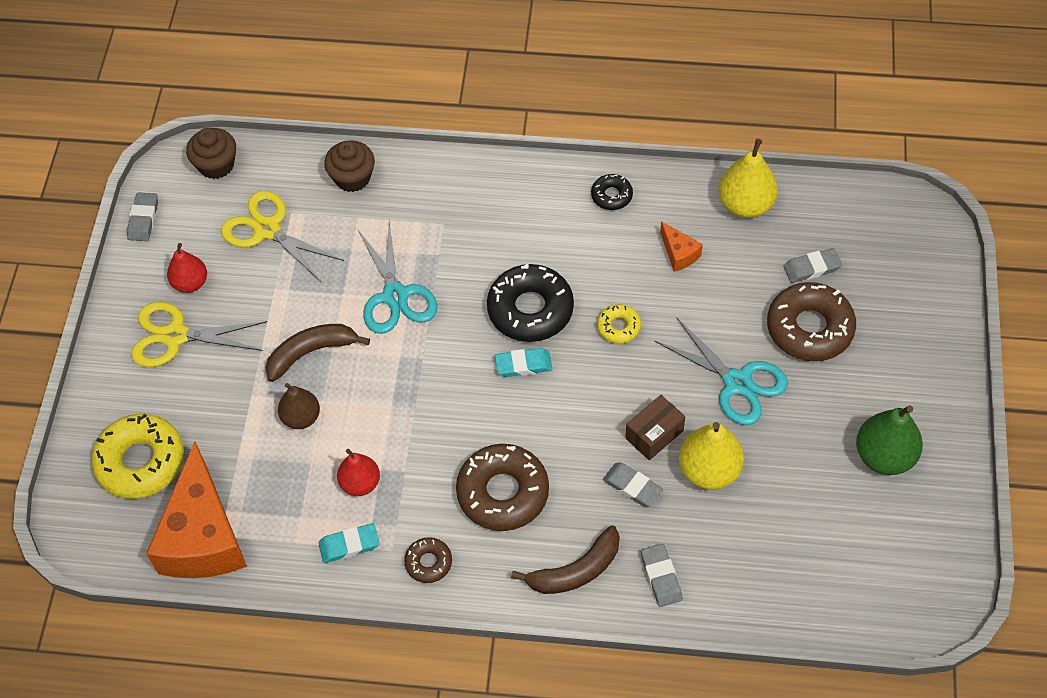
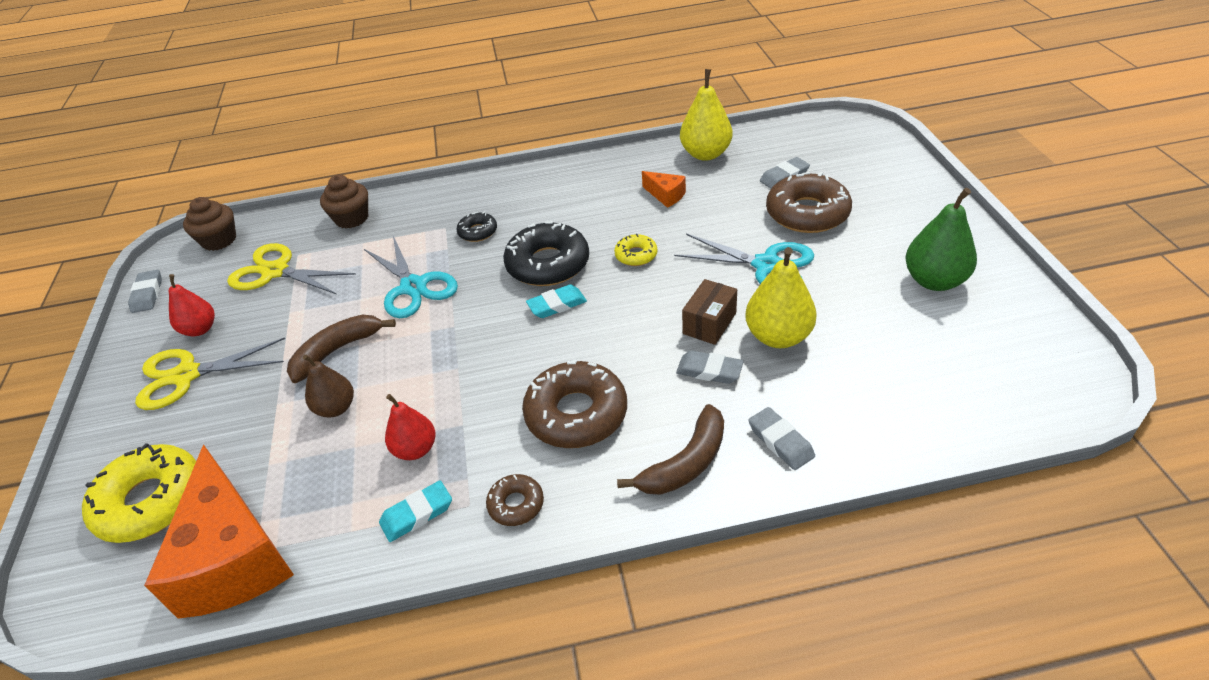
camera: 15 degrees left, 15 degrees down
black donut [591,174,633,210] -> black donut moved to [457,212,497,242]

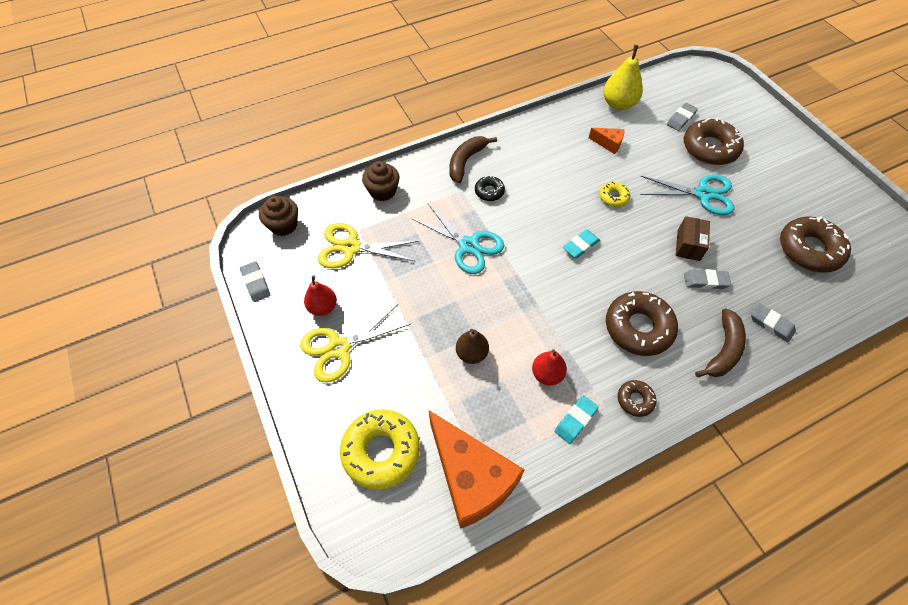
camera: 20 degrees left, 15 degrees up
brown banana [287,315,396,383] -> brown banana moved to [449,136,497,183]
black donut [503,221,589,286] -> none
yellow pear [745,247,817,348] -> none
green pear [905,188,977,291] -> none
none -> brown donut [780,217,851,272]

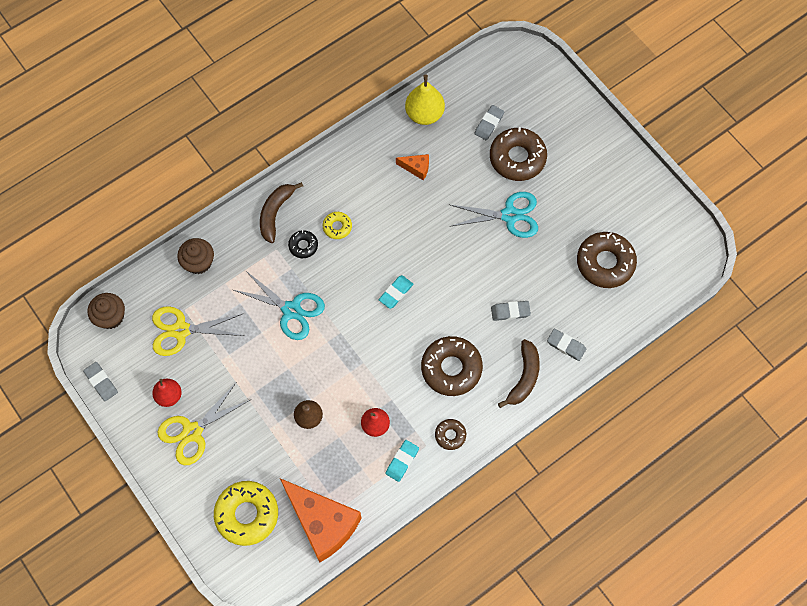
camera: 10 degrees left, 10 degrees up
yellow donut [599,182,631,207] -> yellow donut moved to [323,212,352,239]
brown box [676,216,710,261] -> none

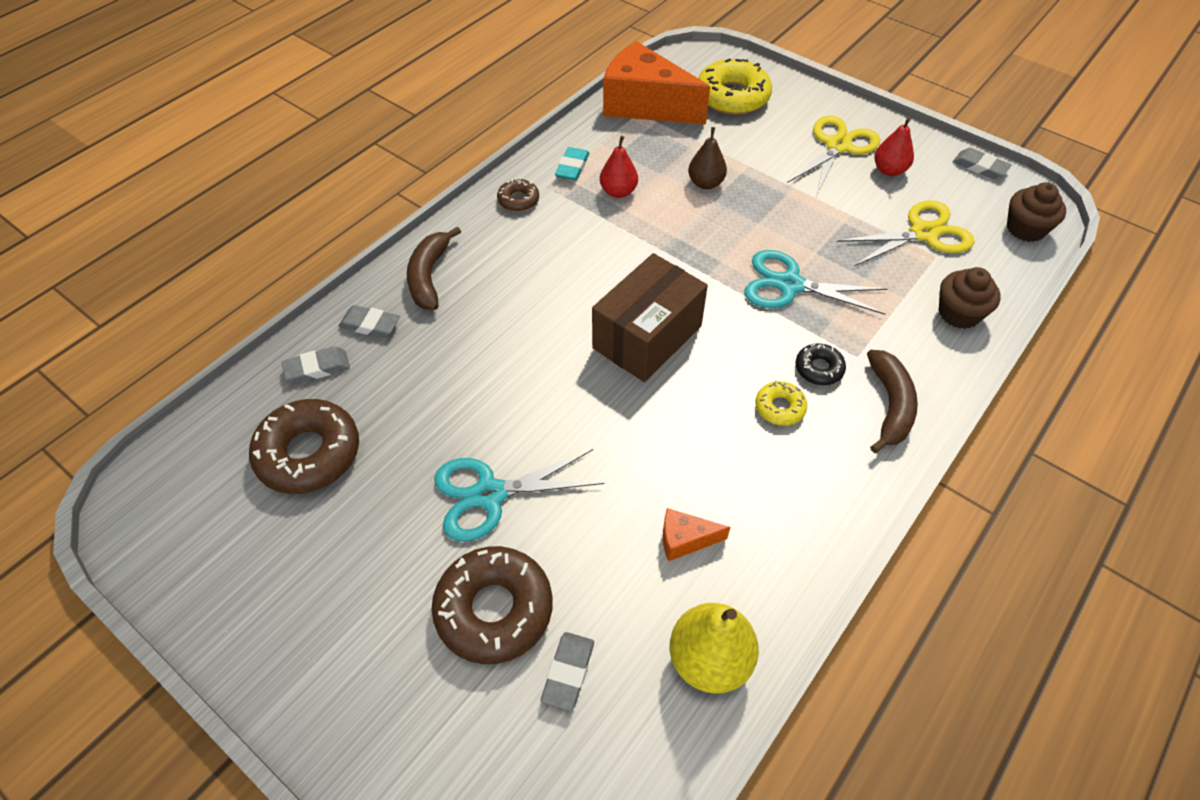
camera: 165 degrees right, 15 degrees down
turquoise eraser [379,275,413,309] -> brown box [592,253,708,382]
brown donut [421,336,483,396] -> none
grey eraser [491,301,531,321] -> grey eraser moved to [281,346,350,383]

